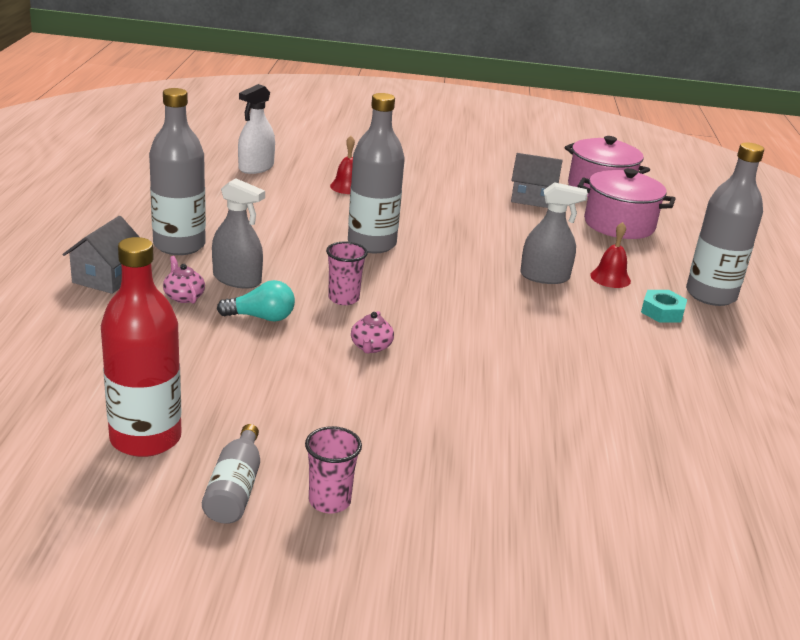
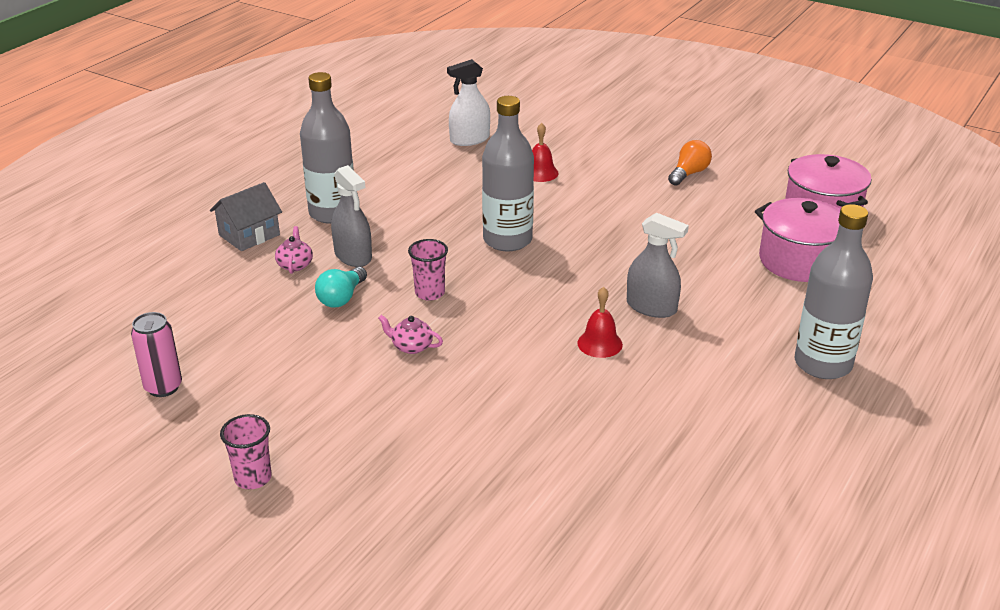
camera: 30 degrees right, 5 degrees up
red bottle [101,237,182,457] -> pink can [131,312,182,397]
grey bottle [202,424,260,524] -> none
turquoise light bulb [217,280,295,321] -> turquoise light bulb turned 90 degrees clockwise [315,267,367,307]
pink teapot [351,311,394,354] -> pink teapot turned 75 degrees clockwise [378,315,443,354]
grey house [511,153,563,208] -> none
red bell [590,222,631,288] -> red bell moved to [577,287,623,358]
turquoise nut [641,290,687,323] -> none
none -> orange light bulb [668,140,712,186]

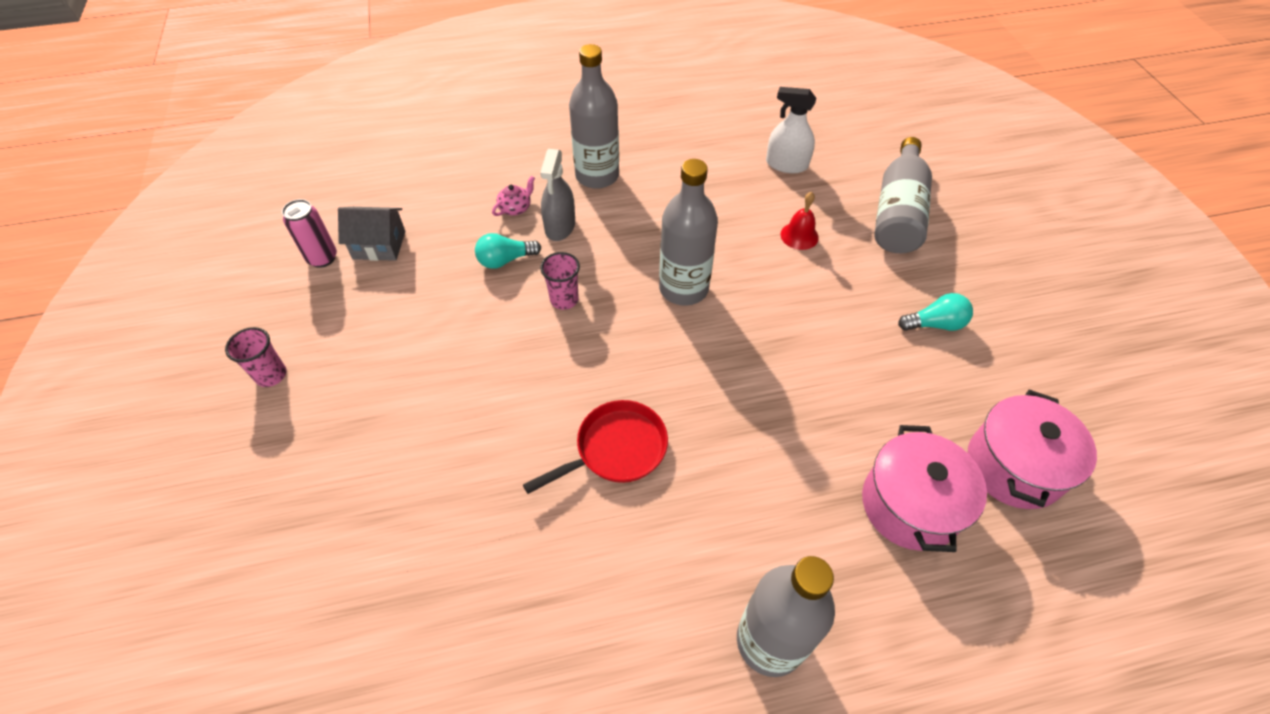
camera: 45 degrees right, 20 degrees up
grey house [210,182,282,251] -> grey house moved to [338,207,405,261]
pink teapot [378,315,443,354] -> none
red bell [577,287,623,358] -> red pan [523,400,668,494]
grey spray bottle [627,213,689,318] -> none
orange light bulb [668,140,712,186] -> turquoise light bulb [898,293,973,331]
none -> grey bottle [874,137,932,253]

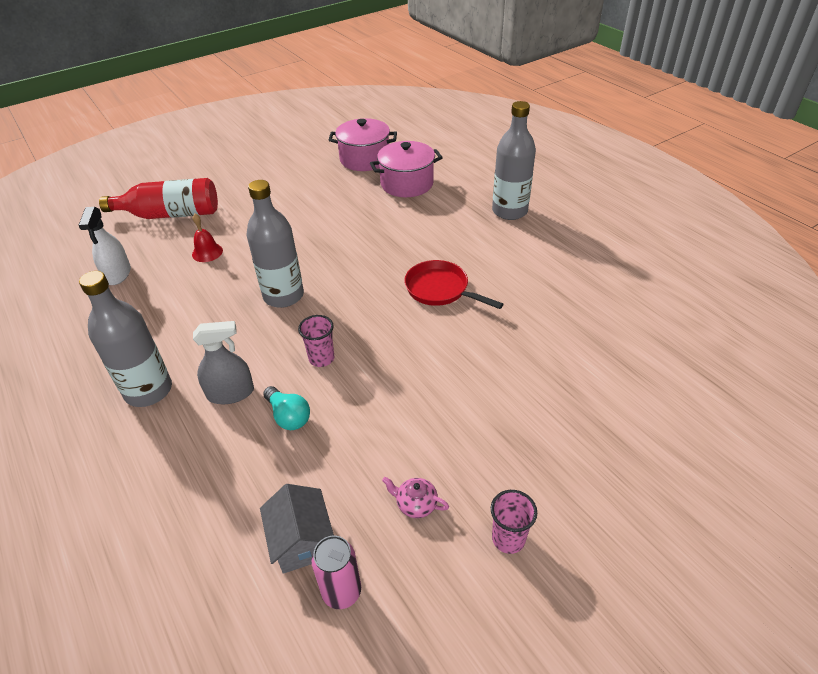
camera: 110 degrees left, 10 degrees down
pink teapot [492,176,535,216] -> pink teapot moved to [382,477,449,518]
grey bottle [874,137,932,253] -> red bottle [99,178,218,219]
turquoise light bulb [898,293,973,331] -> none

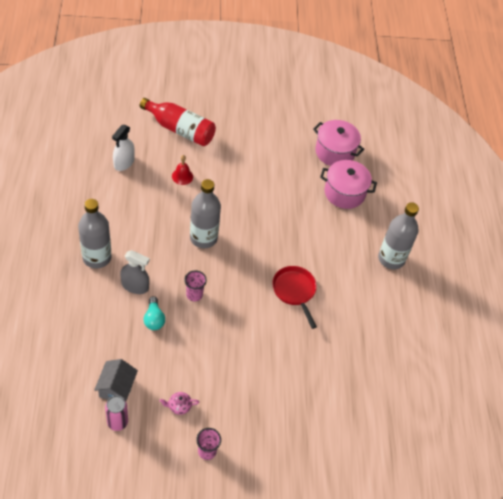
camera: 25 degrees right, 10 degrees up
pink teapot [382,477,449,518] -> pink teapot turned 60 degrees counterclockwise [160,392,199,415]

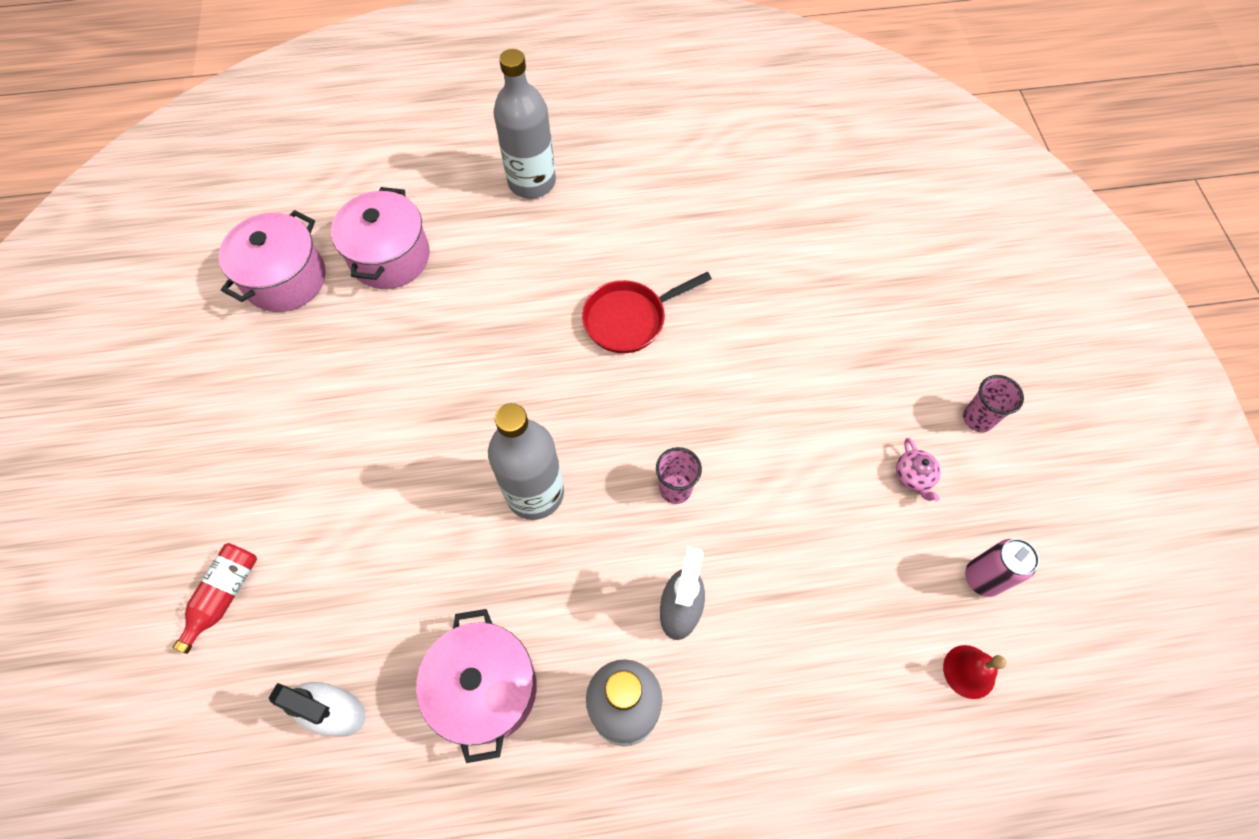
camera: 90 degrees left, 10 degrees up
grey house [94,359,138,401] -> none
red bottle [140,98,216,146] -> red bottle [173,543,257,654], size x0.55
turquoise light bulb [144,296,165,330] -> none
red bell [172,155,193,185] -> red bell moved to [943,645,1006,699]
none -> pink pot [416,609,537,763]

